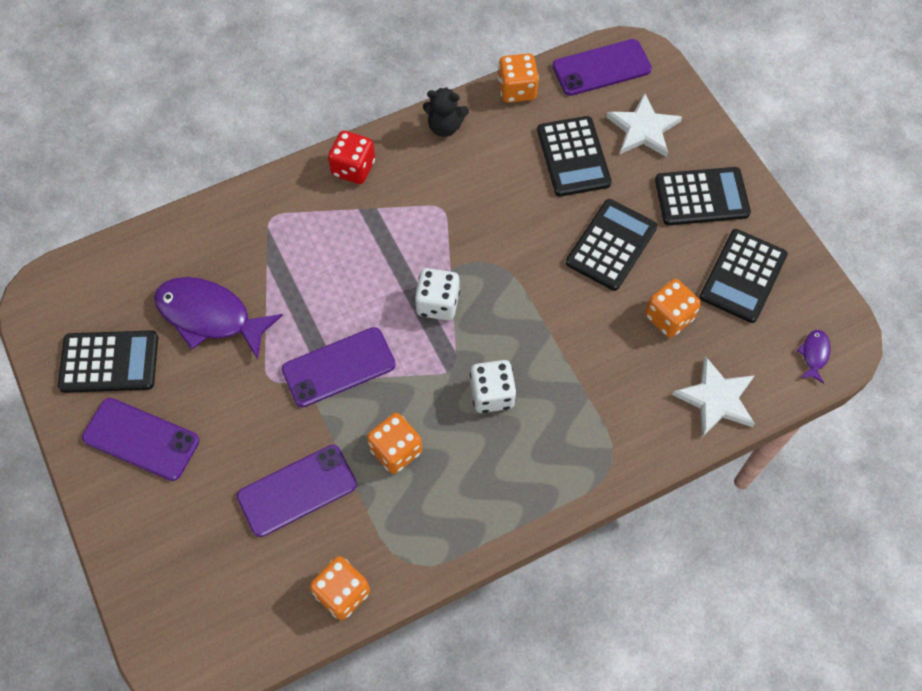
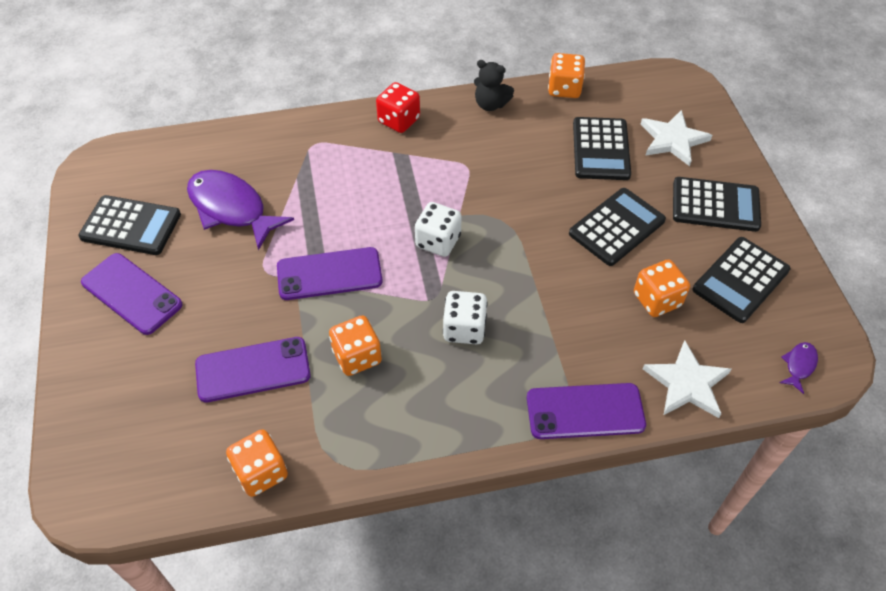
camera: 15 degrees right, 10 degrees down
purple phone [552,39,652,96] -> purple phone moved to [527,383,646,439]

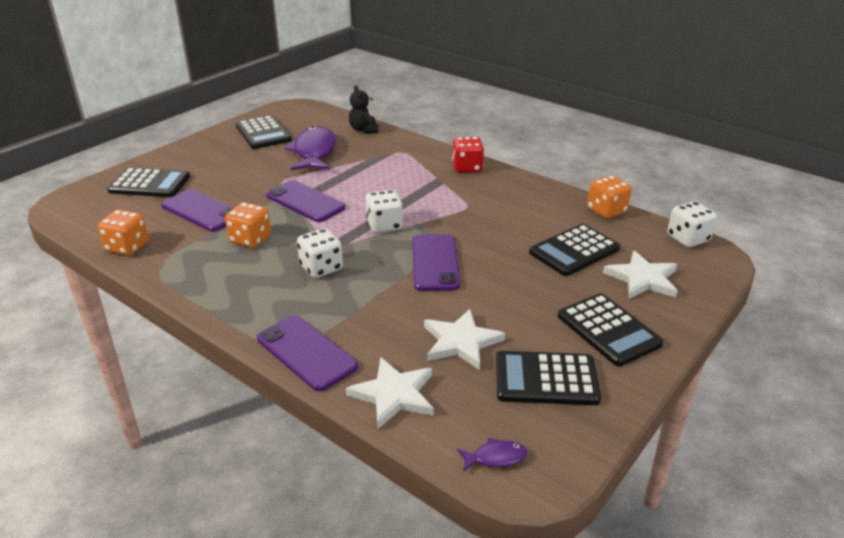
camera: 50 degrees right, 20 degrees down
purple phone [81,253,183,335] -> purple phone moved to [412,234,460,291]
black teddy bear [474,60,514,111] -> black teddy bear moved to [349,86,378,133]
black calculator [569,188,666,266] -> black calculator moved to [107,167,190,197]
orange dice [634,259,690,317] -> white star [424,309,505,370]
none -> white dice [667,201,717,247]

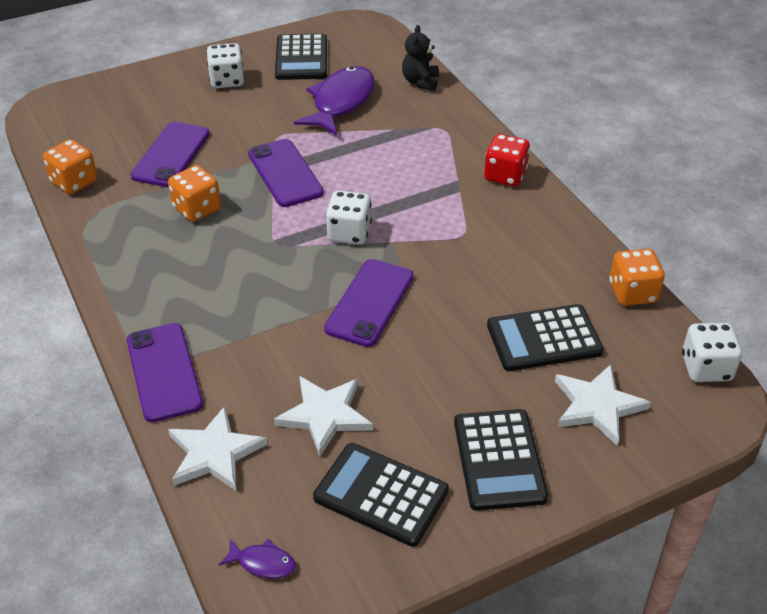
camera: 25 degrees right, 10 degrees up
black calculator [107,167,190,197] -> none
purple phone [161,189,234,232] -> purple phone turned 45 degrees clockwise [130,122,210,187]
white dice [297,228,343,278] -> white dice moved to [206,43,245,88]

